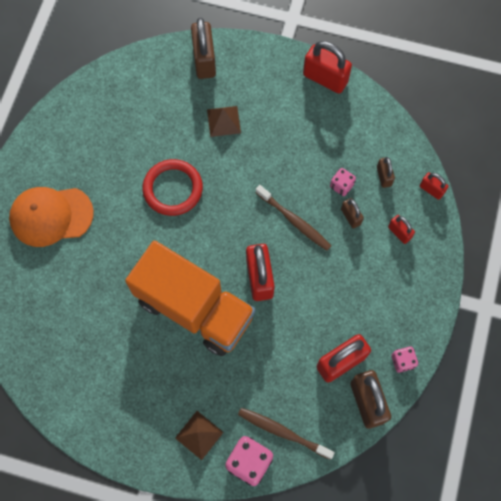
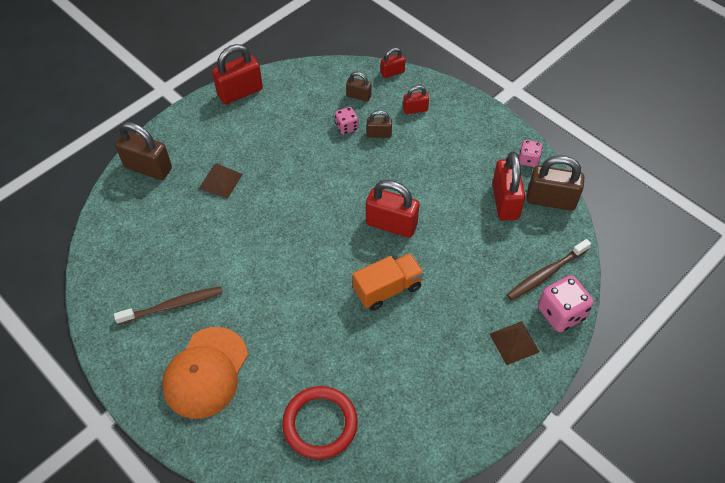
camera: 60 degrees left, 15 degrees down
orange truck [125,240,255,356] -> orange truck [353,253,424,311], size x0.53
red ring [142,159,203,216] -> red ring moved to [282,386,358,459]
brown toothbrush [256,185,332,251] -> brown toothbrush moved to [114,286,223,324]

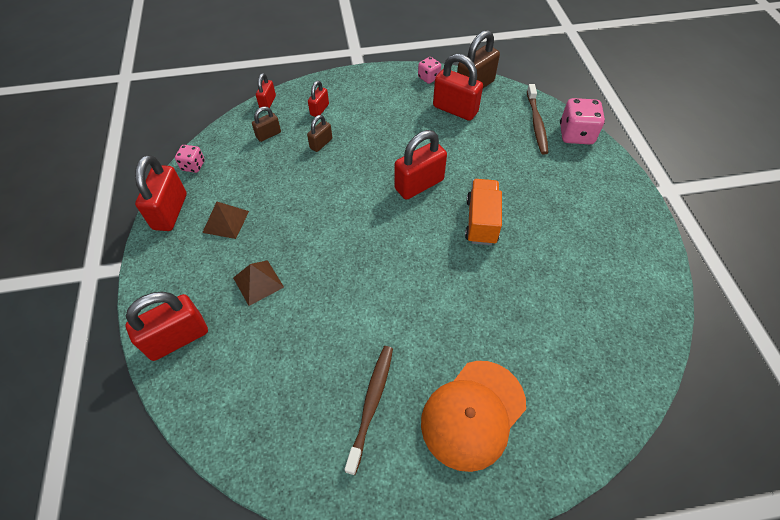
camera: 55 degrees left, 0 degrees up
brown padlock [115,122,172,180] -> red padlock [126,292,208,361]
orange cap [162,327,248,419] -> orange cap turned 75 degrees clockwise [421,361,526,472]
red ring [282,386,358,459] -> none
pink dice [335,107,358,135] -> pink dice moved to [175,145,205,173]
brown pyramid [490,321,540,365] -> brown pyramid moved to [202,202,249,239]

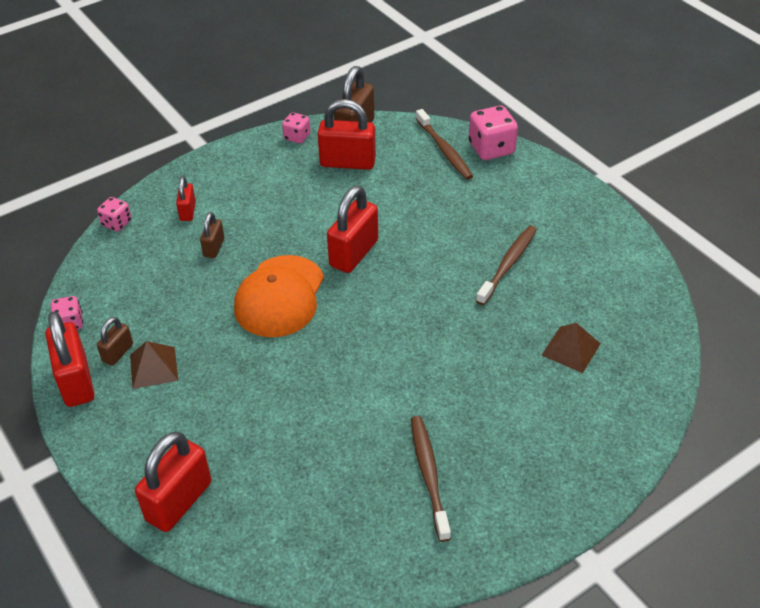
camera: 25 degrees left, 10 degrees down
brown pyramid [233,260,284,306] -> brown pyramid moved to [542,323,601,373]
brown padlock [252,106,281,142] -> brown padlock moved to [97,317,133,366]
red padlock [256,73,276,108] -> pink dice [97,197,132,232]
orange cap [421,361,526,472] -> orange cap moved to [234,255,324,337]
orange truck [465,179,502,245] -> none
none -> brown toothbrush [476,225,537,305]

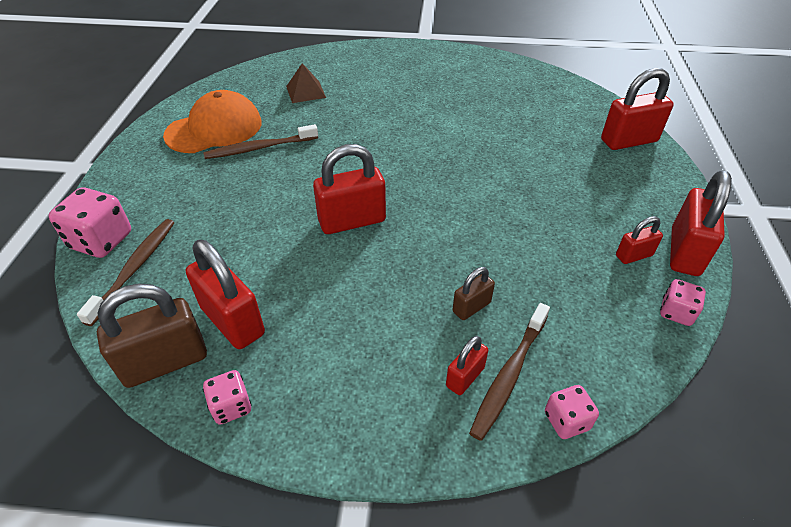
camera: 140 degrees left, 0 degrees up
brown padlock [97,317,133,366] -> red padlock [616,216,663,264]
brown pyramid [130,341,178,389] -> none
orange cap [234,255,324,337] -> orange cap moved to [163,90,262,153]
brown toothbrush [411,416,451,542] -> brown toothbrush moved to [469,303,550,441]

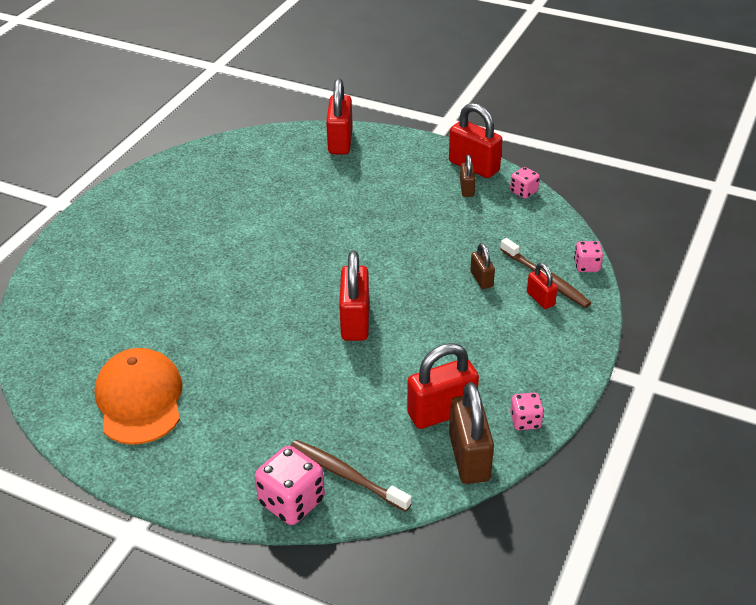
camera: 70 degrees left, 5 degrees down
brown toothbrush [203,124,318,159] -> none
brown pyramid [286,63,326,103] -> none
red padlock [616,216,663,264] -> brown padlock [460,155,475,197]

